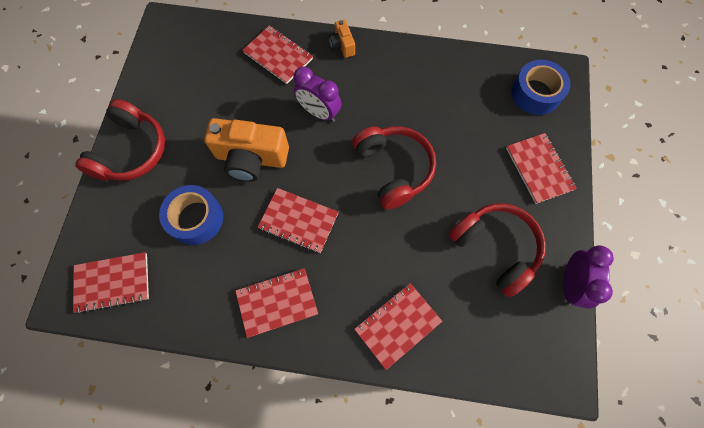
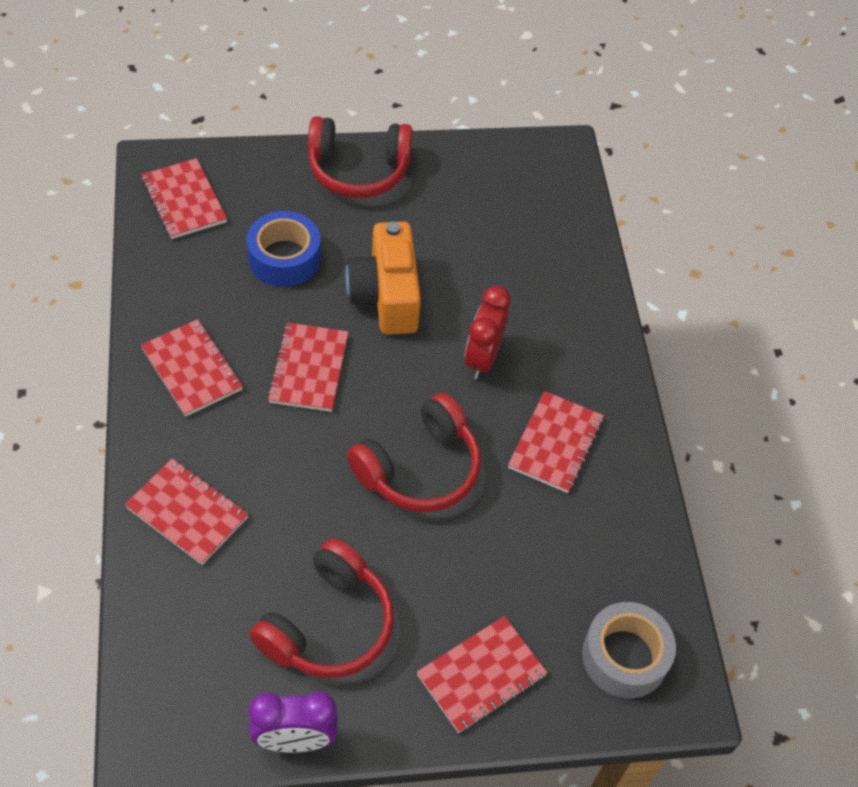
camera: 70 degrees right, 15 degrees down
red notebook [242,25,313,84] -> red notebook moved to [508,391,604,493]
purple clock [293,67,342,122] -> red clock [464,286,511,379]
orange camera [329,20,355,58] -> none
blue tape [511,60,571,115] -> grey tape [582,602,676,698]

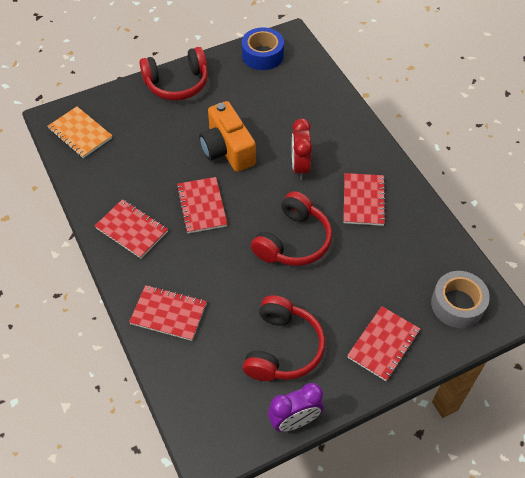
camera: 15 degrees left, 0 degrees up
red notebook [142,158,227,239] -> orange notebook [47,107,112,158]
blue tape [247,211,321,287] -> blue tape moved to [242,27,284,70]

